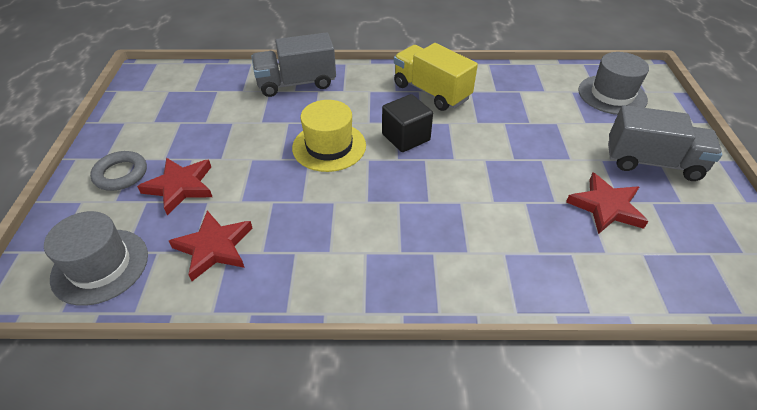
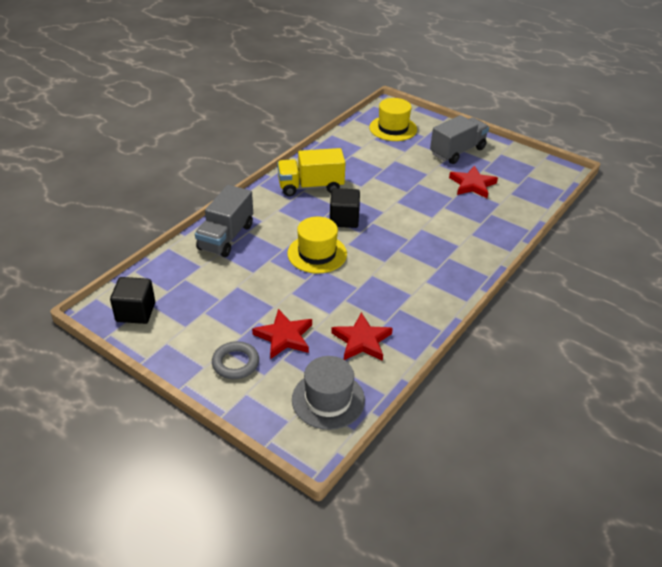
camera: 55 degrees left, 5 degrees down
grey hat [578,52,649,115] -> yellow hat [369,98,417,141]
none -> black cube [110,277,155,324]

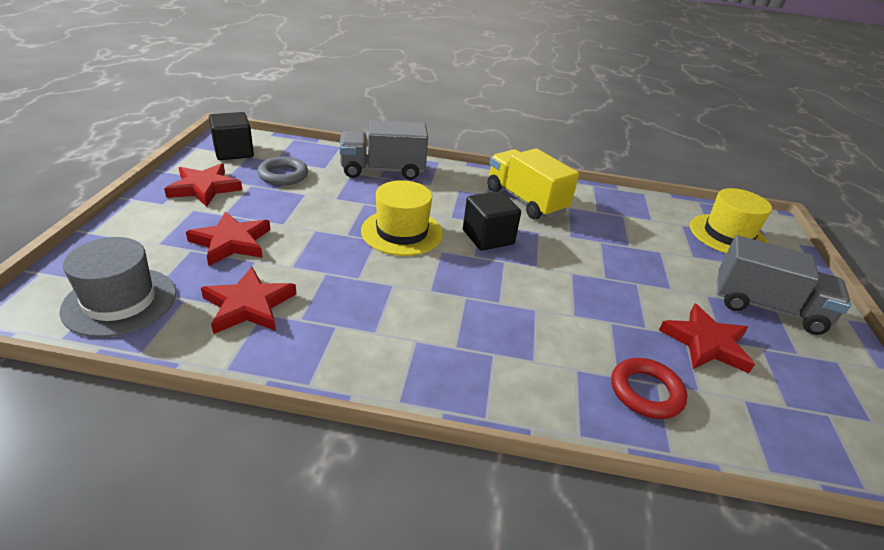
camera: 60 degrees right, 5 degrees down
grey ring [212,341,259,379] -> grey ring moved to [257,157,308,185]
none -> red star [164,163,242,207]
none -> red ring [611,358,688,419]

